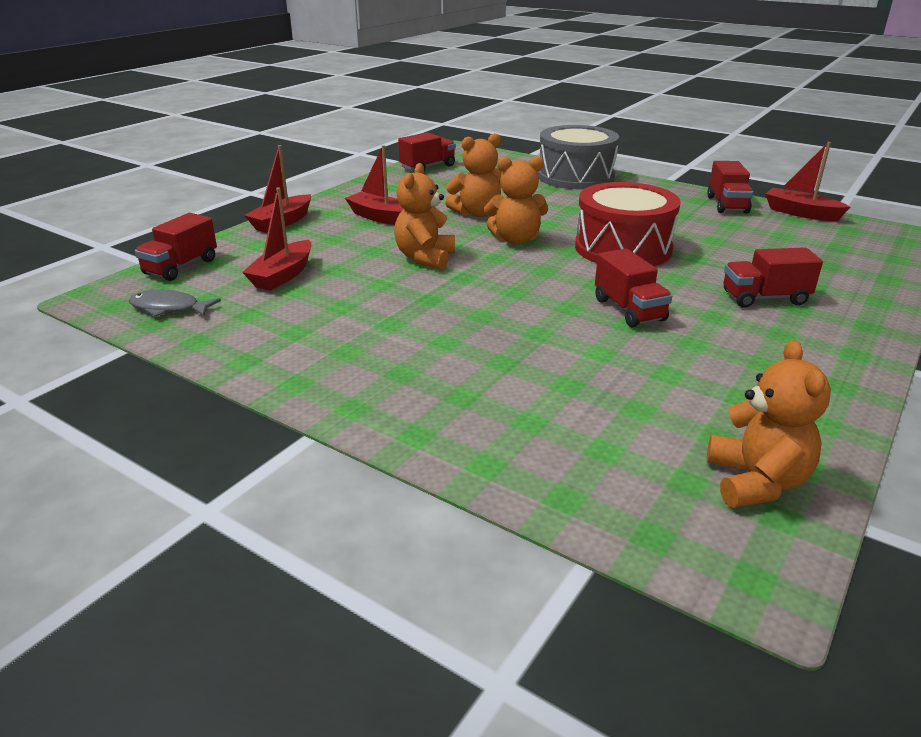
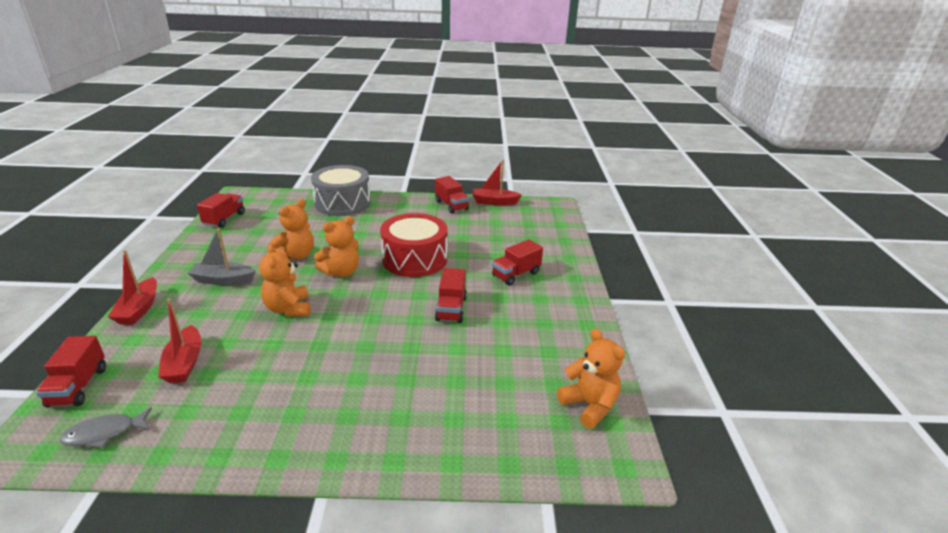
camera: 35 degrees left, 0 degrees up
red boat [345,145,403,225] -> grey boat [187,228,255,285]
red truck [595,249,672,327] -> red truck turned 60 degrees clockwise [435,268,467,323]

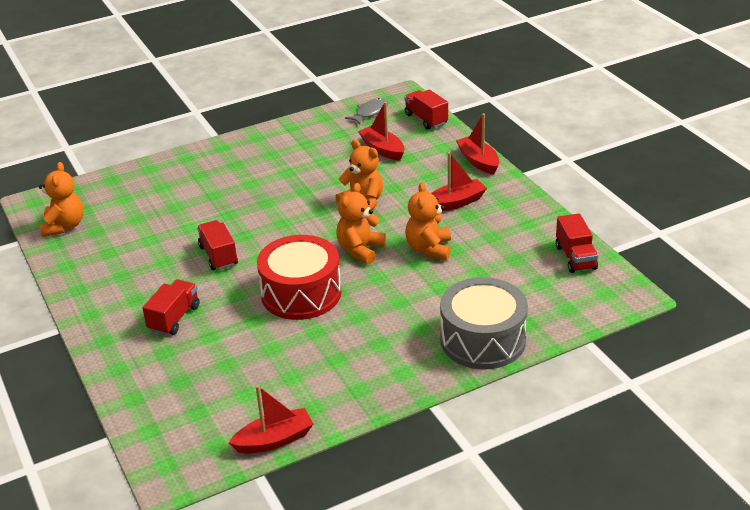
camera: 155 degrees right, 5 degrees up
grey boat [187,228,255,285] -> red boat [431,152,487,211]
red truck [435,176,469,214] -> none
orange teddy bear [557,328,625,429] -> orange teddy bear turned 120 degrees counterclockwise [39,162,83,237]

